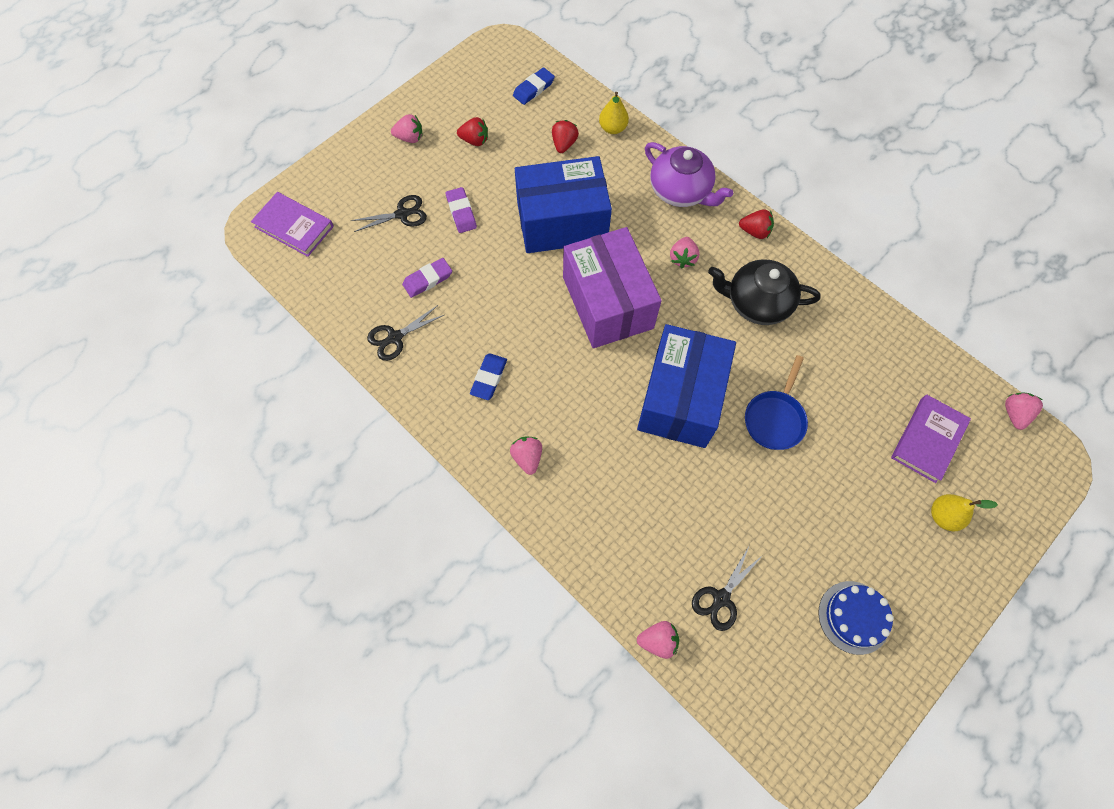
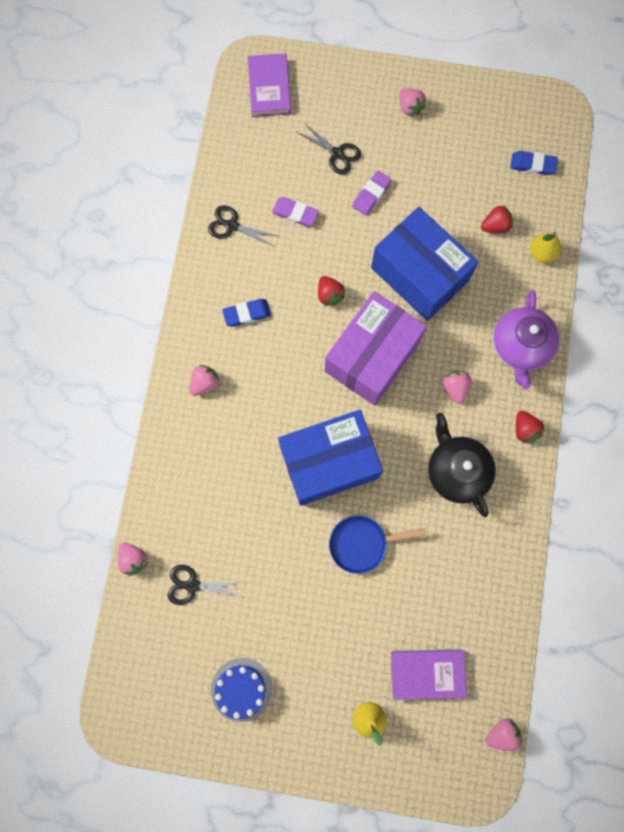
camera: 55 degrees right, 10 degrees up
red strawberry [457,117,488,146] -> red strawberry moved to [318,276,345,306]
pink strawberry [670,237,700,269] -> pink strawberry turned 105 degrees clockwise [443,371,471,404]

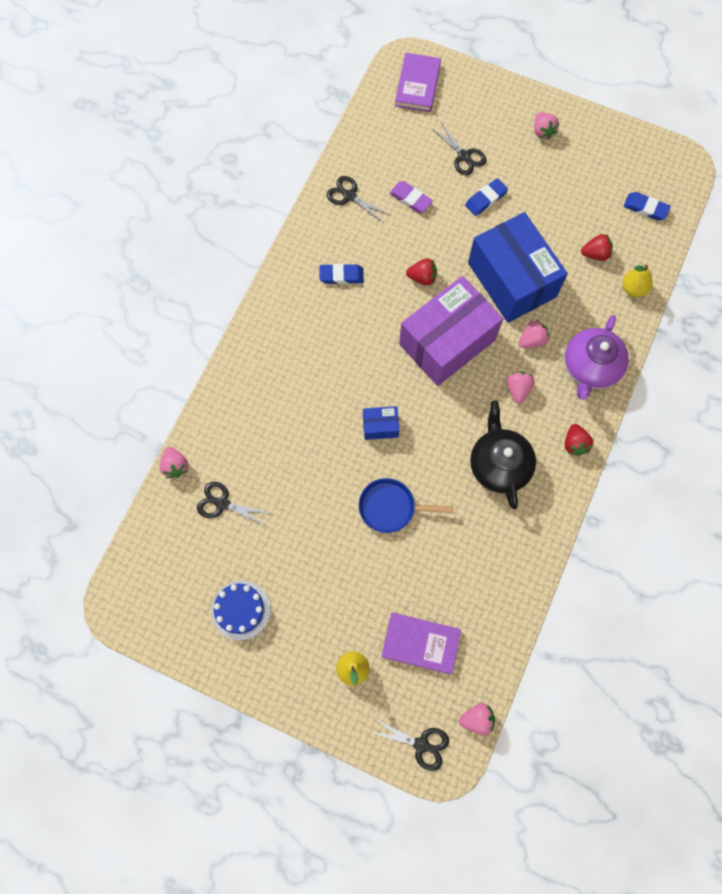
camera: 15 degrees right, 5 degrees down
pink strawberry [190,365,220,396] -> pink strawberry moved to [519,320,549,348]
blue box [278,410,383,506] -> blue box [363,406,400,440], size x0.42
red strawberry [318,276,345,306] -> red strawberry turned 75 degrees counterclockwise [406,258,437,285]
purple eraser [352,171,391,216] -> blue eraser [465,178,508,216]
none -> black scissors [369,718,449,771]

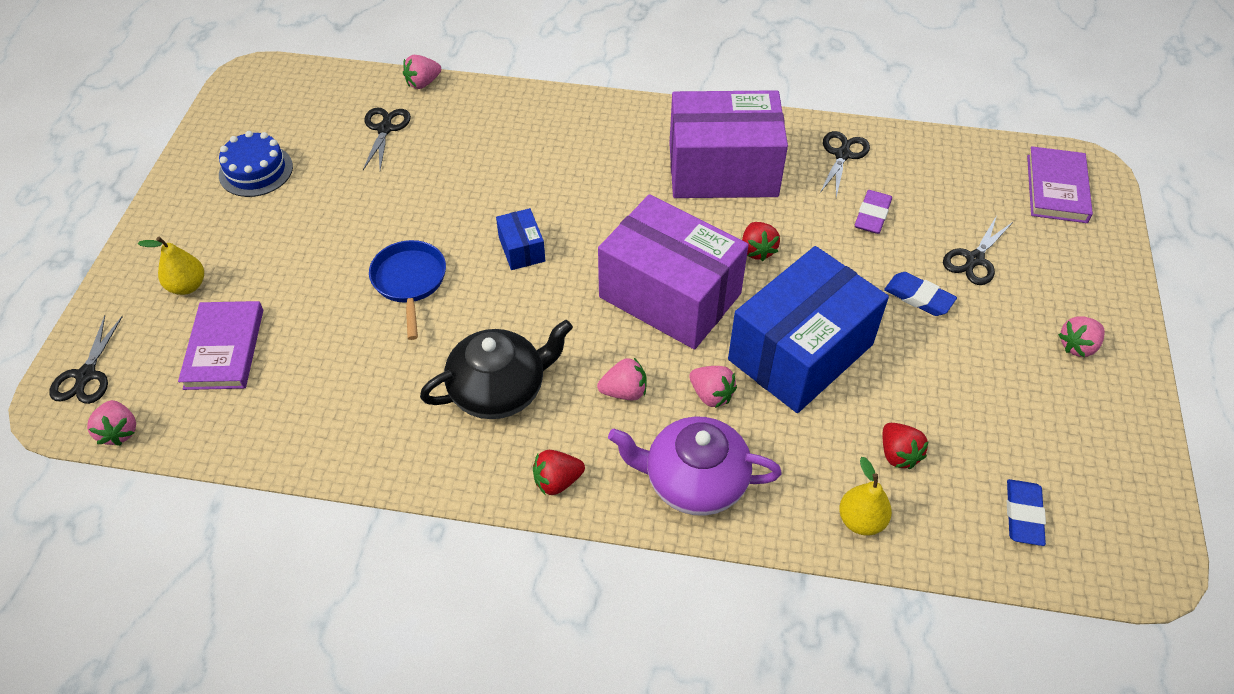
camera: 75 degrees right, 20 degrees down
blue eraser [320,264,364,284] -> purple box [669,90,788,198]
purple book [395,53,441,112] -> purple book turned 75 degrees counterclockwise [1027,146,1093,223]

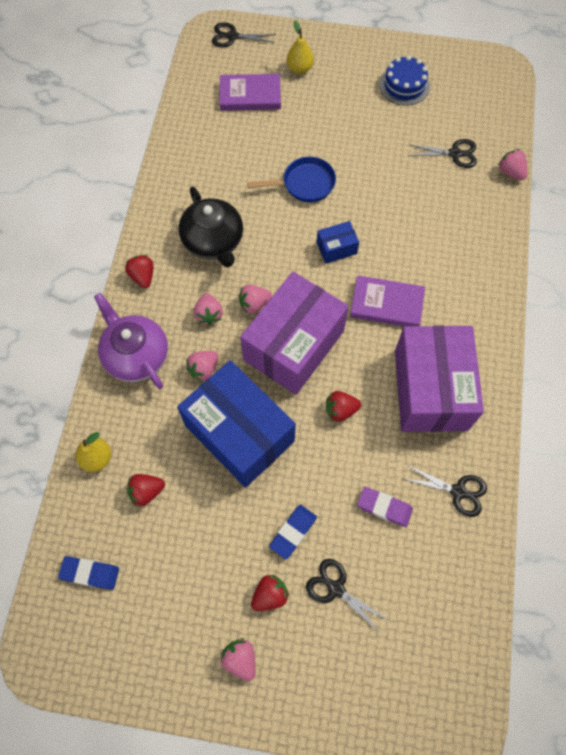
camera: 90 degrees right, 15 degrees up
pink strawberry [87,400,136,446] -> pink strawberry moved to [239,285,272,314]
purple teapot [608,416,782,516] -> purple teapot turned 45 degrees counterclockwise [94,293,168,389]
purple book [1027,146,1093,223] -> purple book moved to [350,275,425,327]
none -> red strawberry [251,575,289,611]

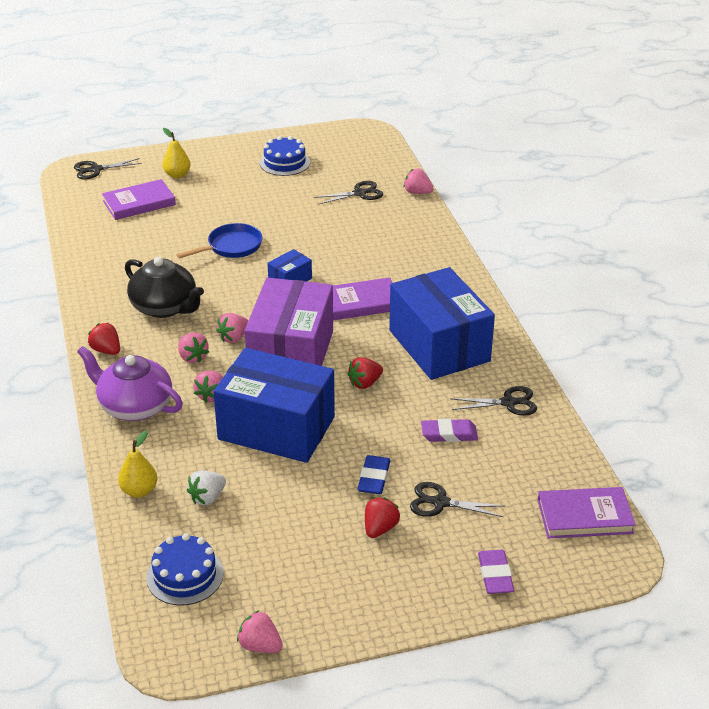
camera: 25 degrees left, 30 degrees down
blue eraser [58,556,119,590] -> blue cake [146,533,224,606]
red strawberry [127,474,165,506] -> white strawberry [187,470,226,505]
pink strawberry [221,638,256,681] -> pink strawberry moved to [237,610,283,653]
purple box [395,325,484,432] -> blue box [389,267,495,380]
none -> purple eraser [478,550,514,594]
none -> purple book [538,487,636,538]

